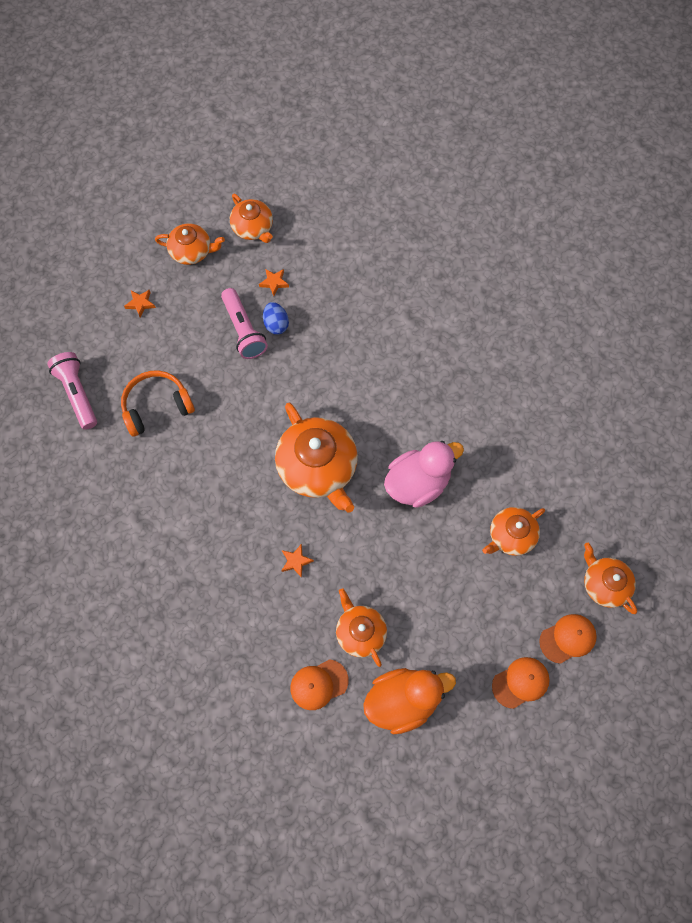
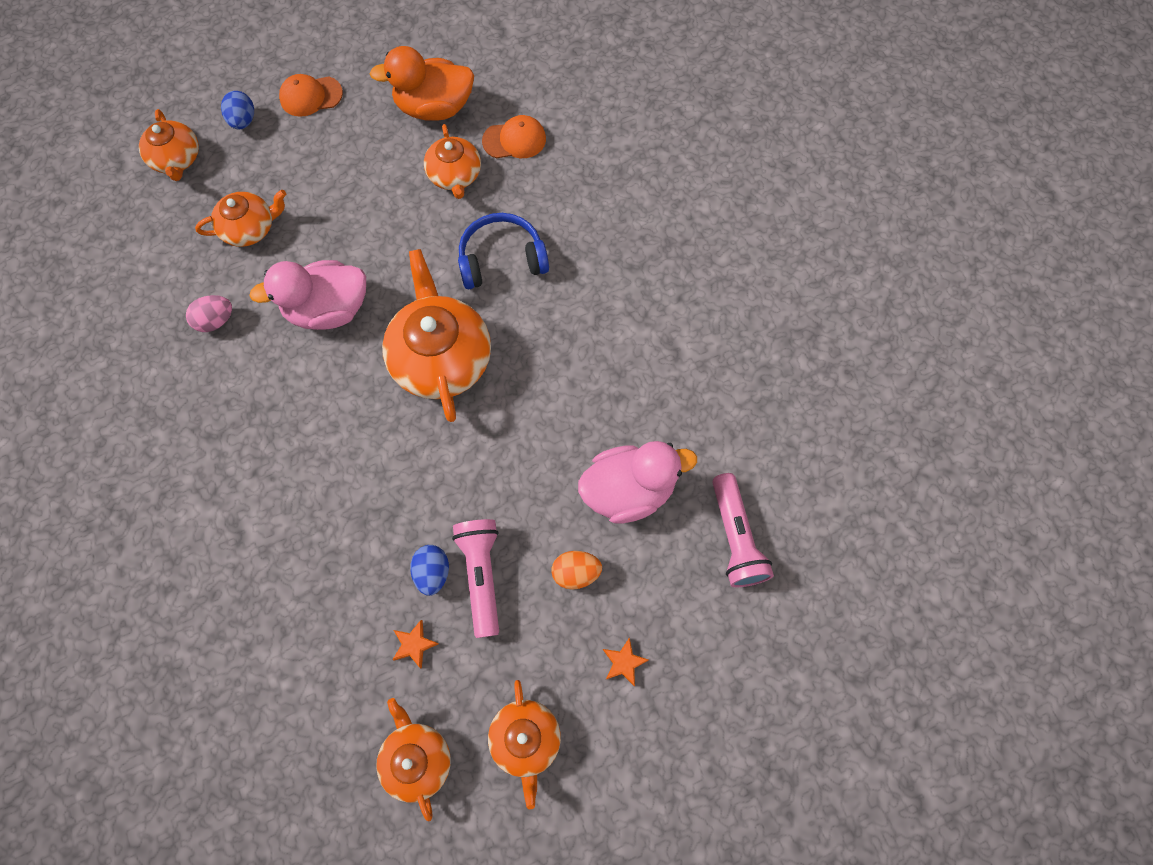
camera: 165 degrees left, 0 degrees up
orange headphones [121,370,195,437] -> pink duck [578,441,697,523]
orange teapot [155,224,225,265] -> orange teapot turned 120 degrees counterclockwise [488,680,561,809]
orange star [281,544,314,578] -> blue headphones [458,213,549,289]
orange cap [539,614,597,664] -> blue egg [221,91,254,129]
none -> pink egg [186,295,232,332]
none -> orange egg [552,551,602,590]

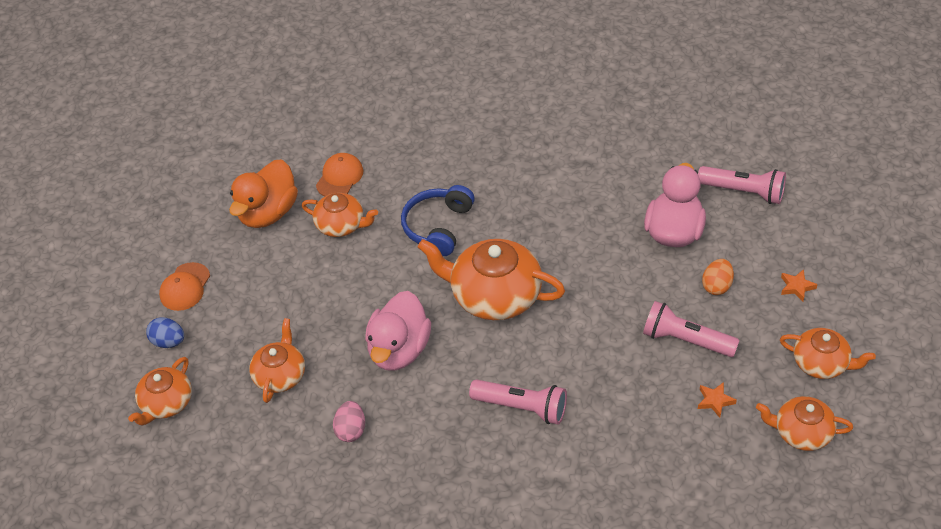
camera: 55 degrees left, 20 degrees down
orange teapot [139,109,199,181] -> orange teapot turned 105 degrees clockwise [128,357,192,426]
blue egg [410,545,449,596] -> none
none -> pink flashlight [469,379,567,425]

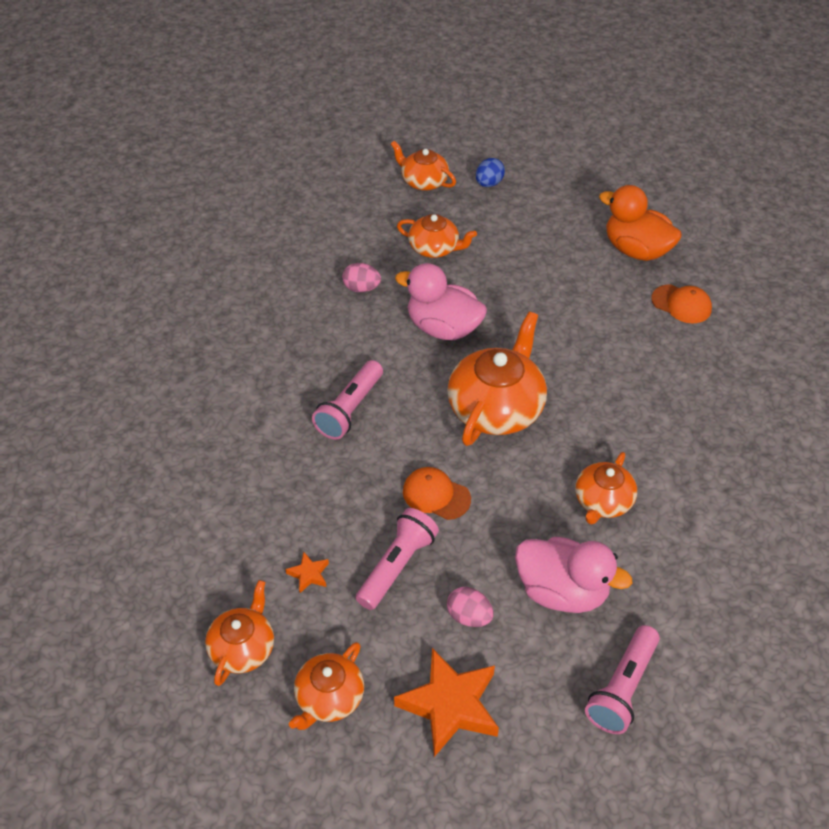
camera: 95 degrees right, 0 degrees up
orange cap [159,262,210,311] -> orange cap moved to [403,467,471,520]
orange teapot [302,193,378,237] -> orange teapot moved to [575,452,637,524]
blue headphones [401,185,475,256] -> none
orange egg [702,259,734,295] -> pink egg [447,587,493,627]
orange star [781,269,818,301] -> orange star [394,648,499,757], size x2.25

